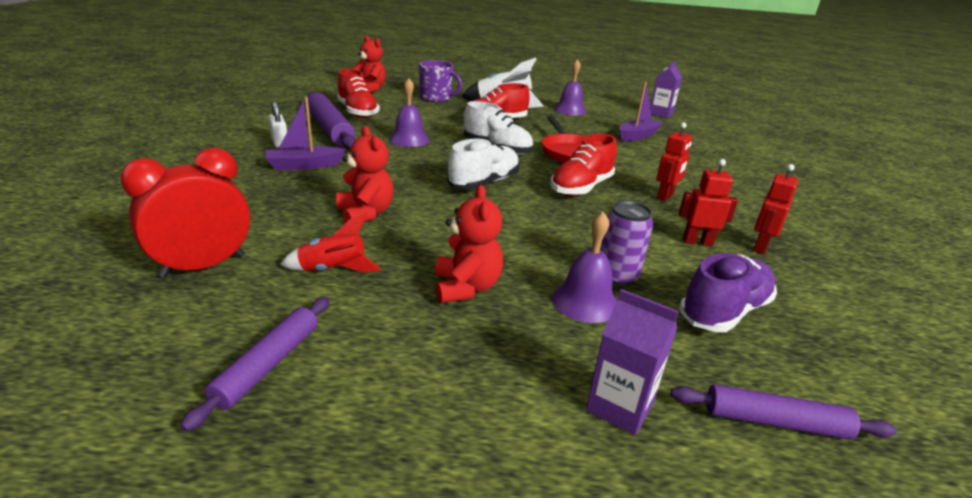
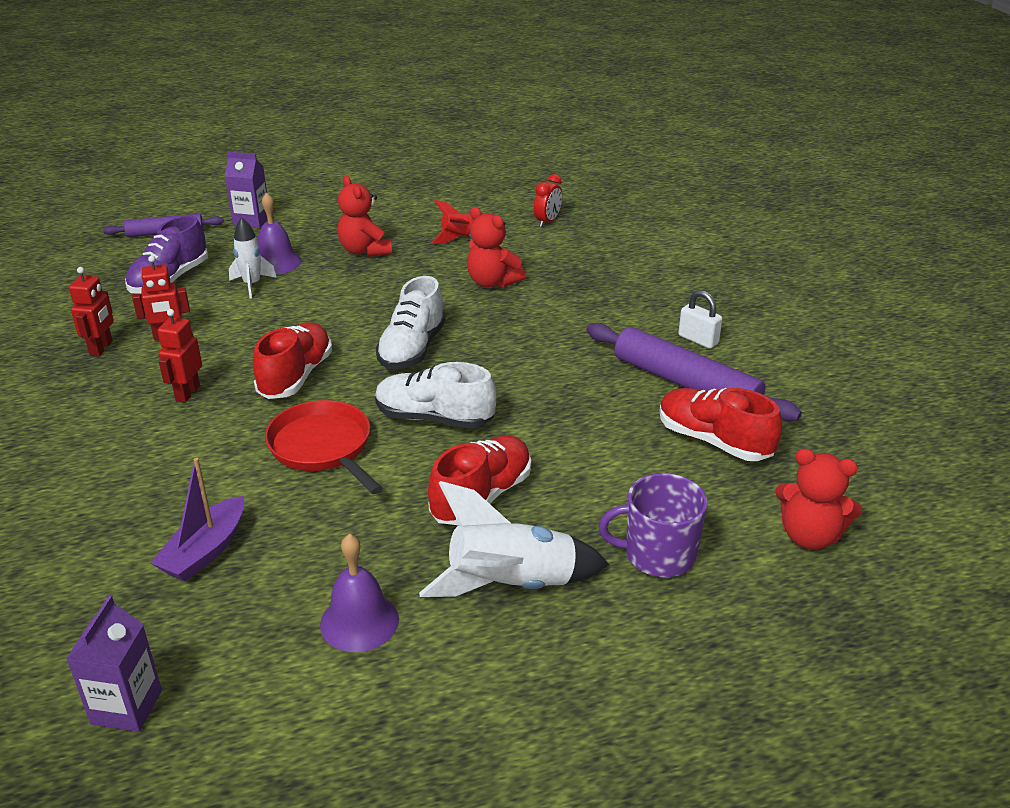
camera: 160 degrees right, 5 degrees up
red clock [120,148,250,278] -> red clock [534,174,562,227], size x0.55
purple rolling pin [180,297,330,432] -> none
purple boat [265,96,346,170] -> none
purple bell [389,78,430,147] -> none
purple can [600,201,653,287] -> white rocket [229,217,277,298]

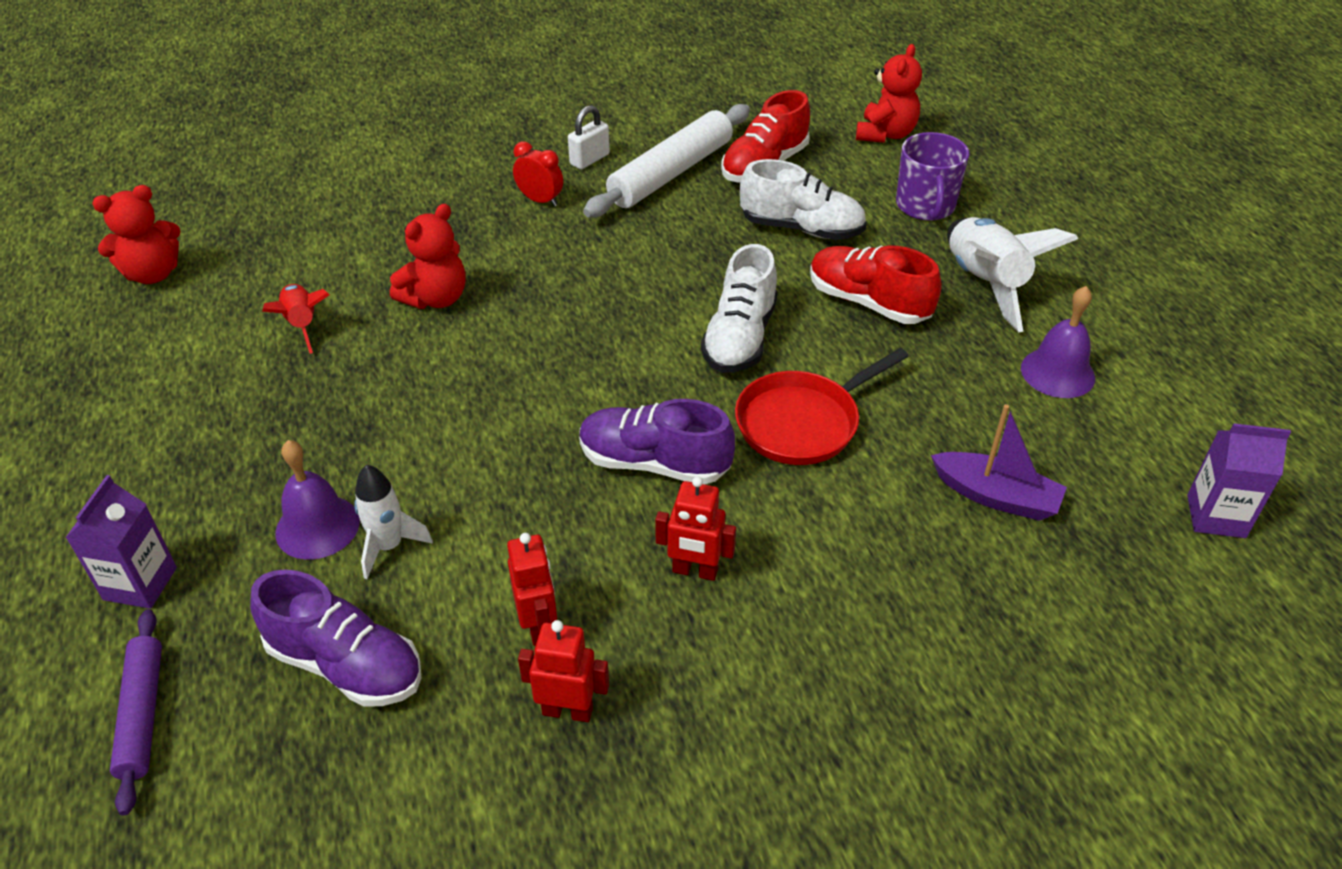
camera: 90 degrees left, 10 degrees up
red shoe [253,323,332,399] -> purple shoe [579,399,735,485]
red teddy bear [338,176,392,257] -> red teddy bear moved to [92,185,181,284]
white shoe [376,276,446,369] -> white shoe moved to [740,159,867,240]
red clock [534,174,562,227] -> red clock moved to [513,141,563,207]
purple rolling pin [586,323,802,421] -> white rolling pin [583,104,750,218]

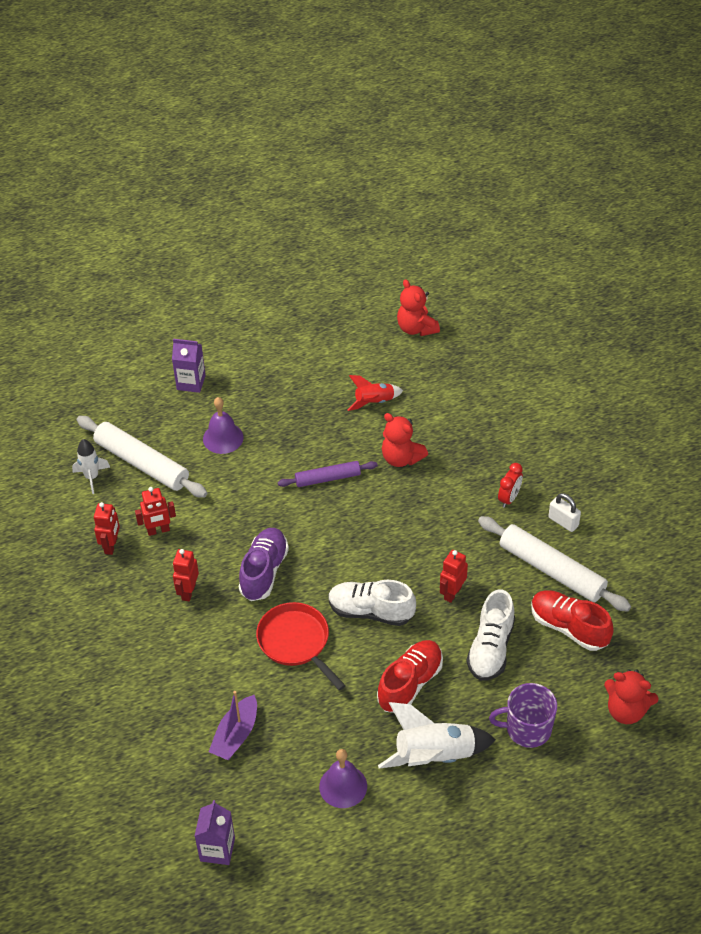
camera: 90 degrees right, 5 degrees up
purple rolling pin [110,609,162,816] -> purple rolling pin moved to [278,461,378,487]
purple shoe [250,569,421,707] -> white rolling pin [77,416,207,498]
white rocket [354,464,433,579] -> white rocket moved to [72,439,110,494]
none -> red robot [440,550,468,603]

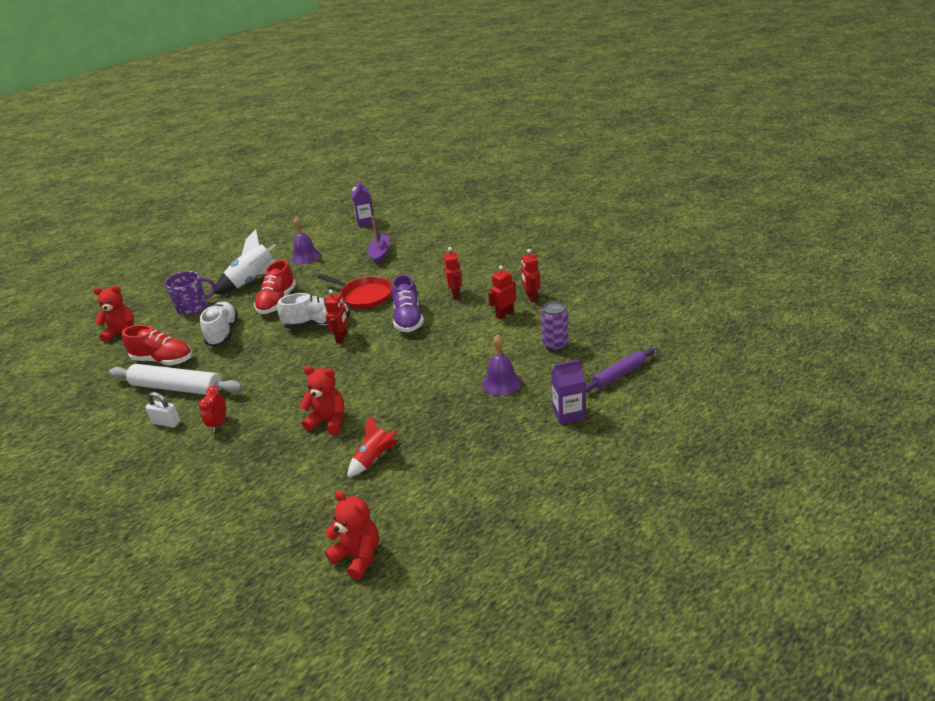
camera: 160 degrees right, 15 degrees down
white rocket [72,439,110,494] -> none
white rolling pin [77,416,207,498] -> purple can [541,301,568,351]
purple rolling pin [278,461,378,487] -> purple rolling pin moved to [585,348,655,392]
red robot [440,550,468,603] -> red robot moved to [324,289,348,343]

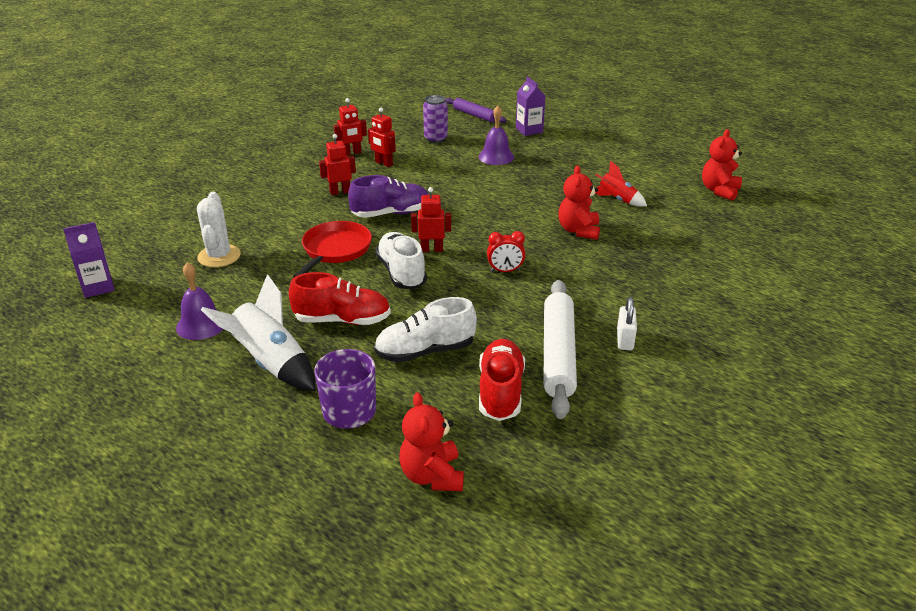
camera: 105 degrees left, 0 degrees up
red clock [199,386,226,432] -> red clock moved to [487,231,525,272]
purple boat [368,216,389,265] -> white cactus [197,192,241,267]

